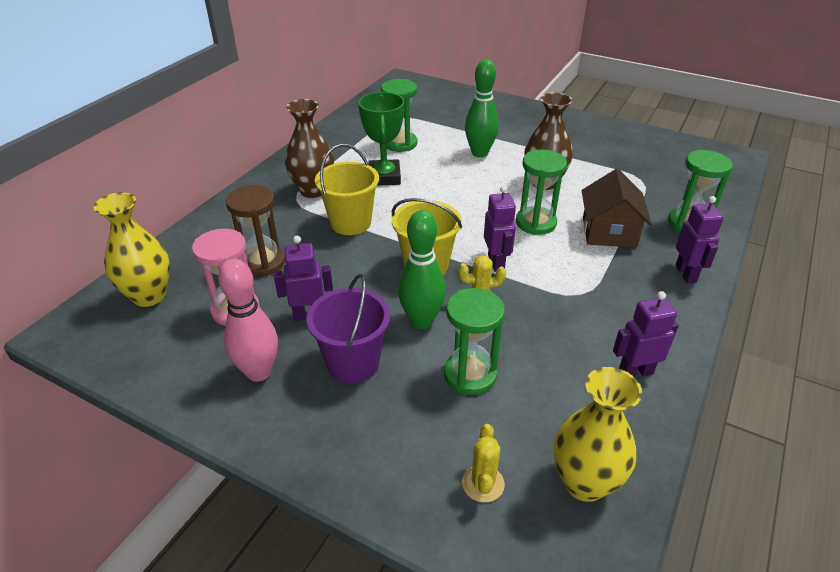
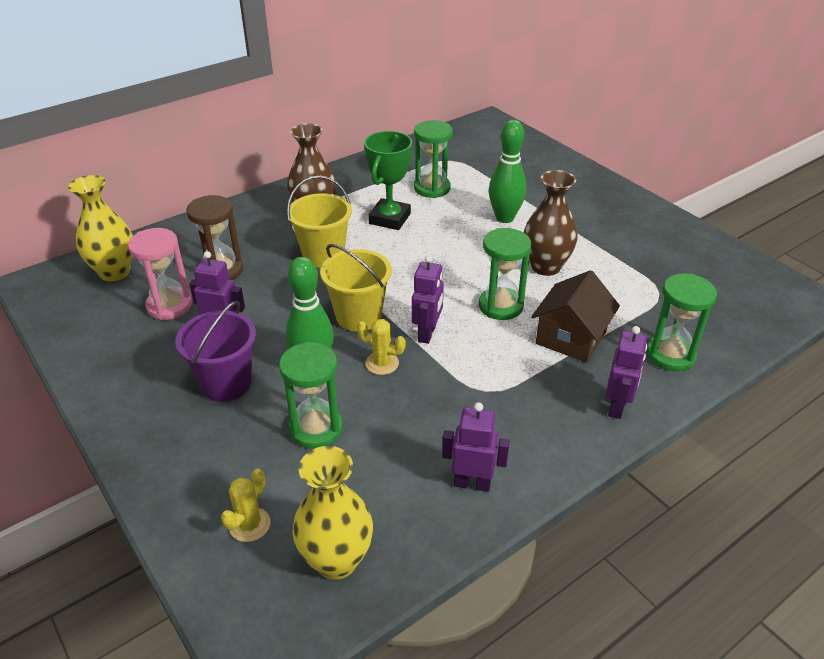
camera: 25 degrees right, 0 degrees up
pink bowling pin [218,259,278,382] -> none

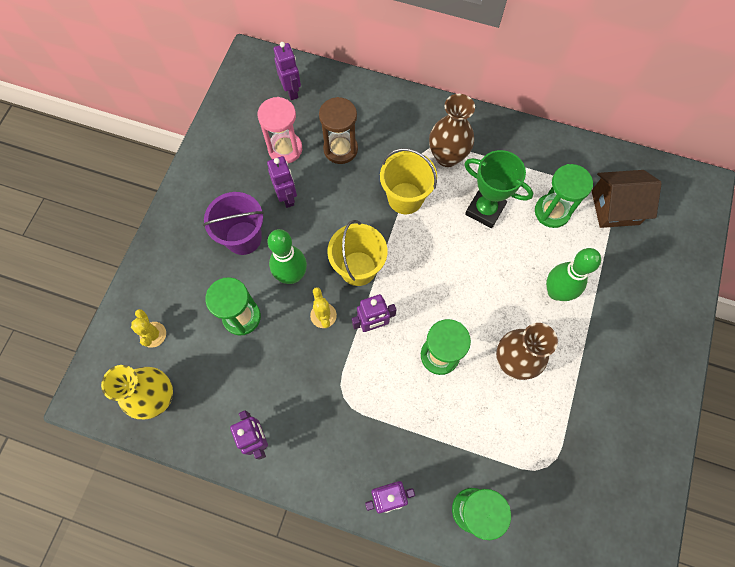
camera: 55 degrees right, 30 degrees up
yellow vase [68,175,133,282] -> purple robot [274,42,301,100]
yellow cactus [221,469,270,542] -> yellow cactus turned 75 degrees clockwise [131,309,166,348]
green trophy [364,131,412,230] -> green trophy turned 45 degrees clockwise [464,150,533,228]
brown house [531,270,620,363] -> brown house moved to [592,170,662,228]

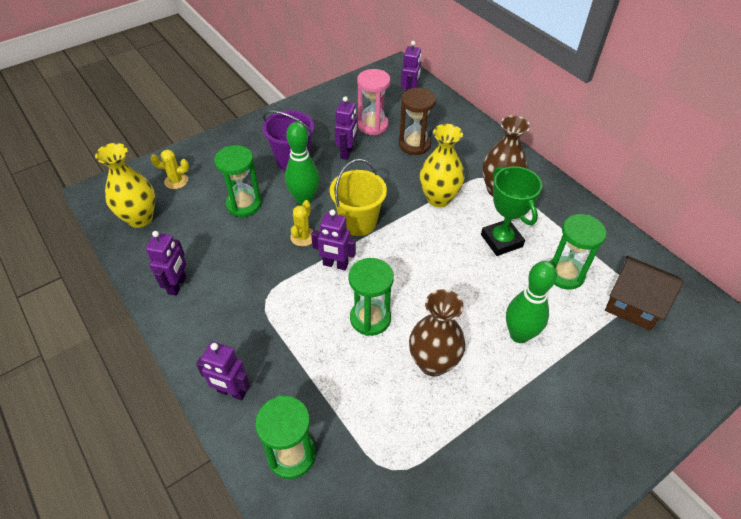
camera: 35 degrees right, 20 degrees down
yellow cactus [131,309,166,348] -> yellow cactus turned 75 degrees clockwise [150,149,189,189]
yellow bucket [380,148,437,214] -> yellow vase [420,124,464,207]

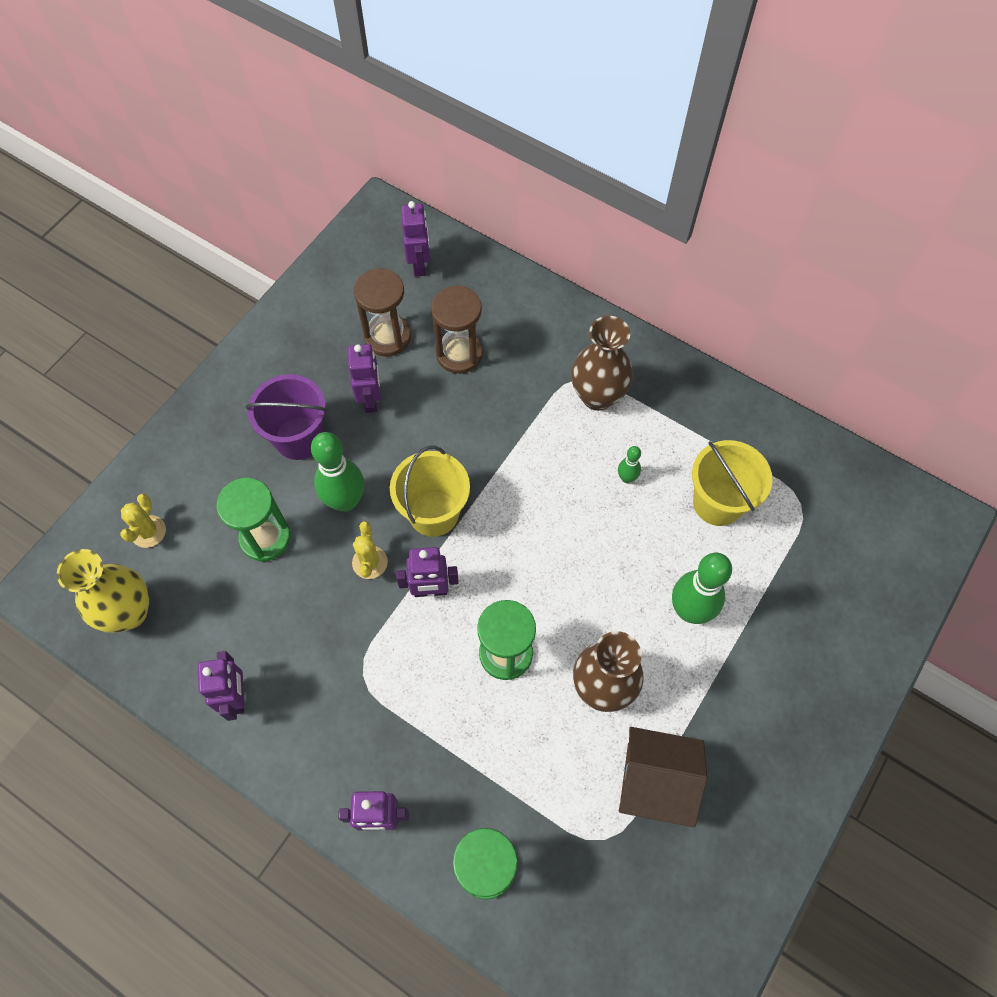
camera: 20 degrees left, 15 degrees up
yellow cactus [150,149,189,189] -> yellow cactus turned 60 degrees counterclockwise [120,493,166,548]
pink hourglass [357,69,390,135] -> brown hourglass [354,268,411,357]
yellow vase [420,124,464,207] -> none
green trophy [481,166,542,256] -> green bowling pin [618,446,641,483]
green hourglass [549,214,606,289] -> yellow bucket [692,440,773,526]
brown house [605,256,684,331] -> brown house moved to [619,727,707,827]

